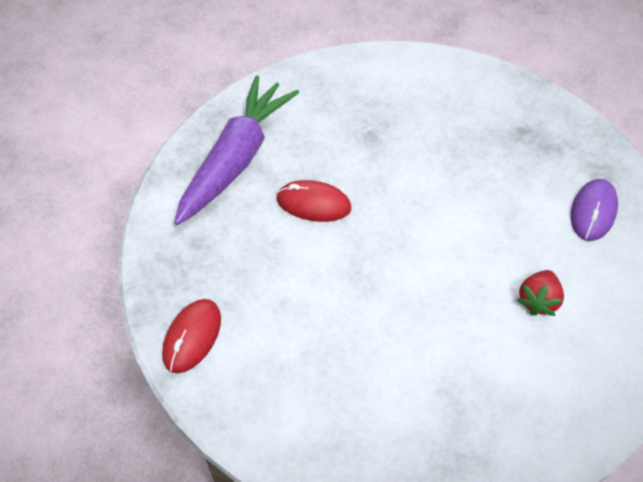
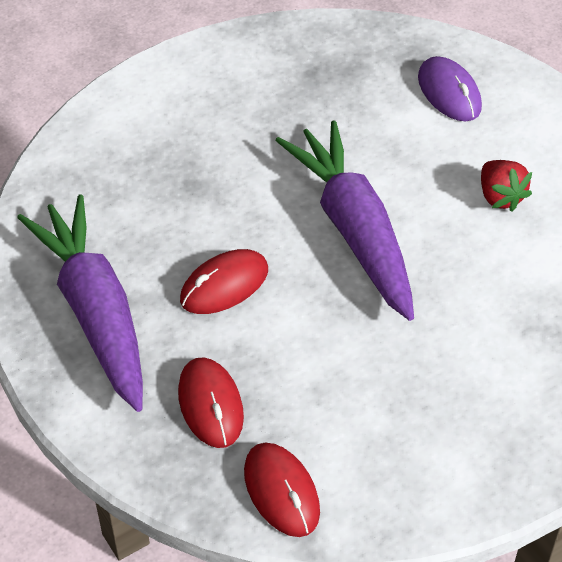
camera: 50 degrees left, 5 degrees down
none -> red mouse [178,357,244,448]
none -> purple carrot [275,120,414,321]

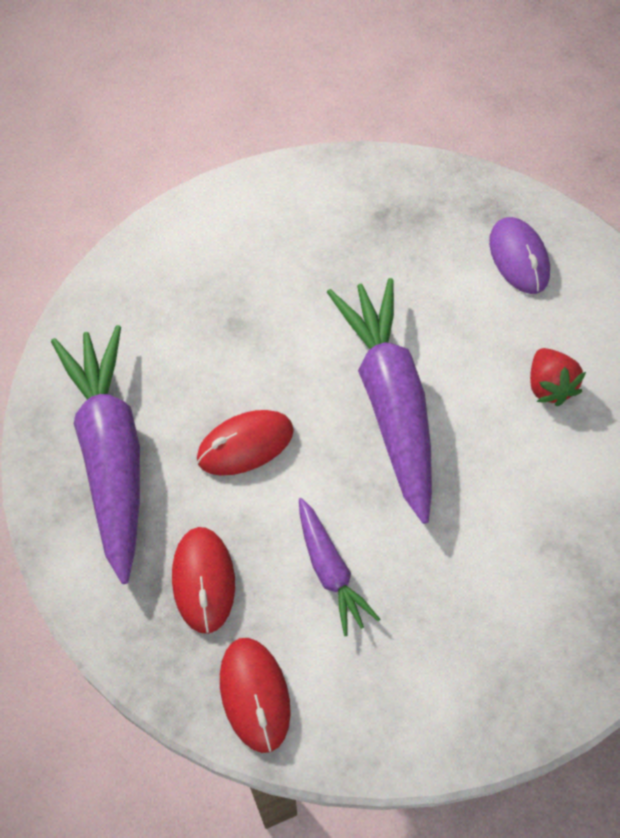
camera: 10 degrees right, 10 degrees up
none -> purple carrot [299,498,380,636]

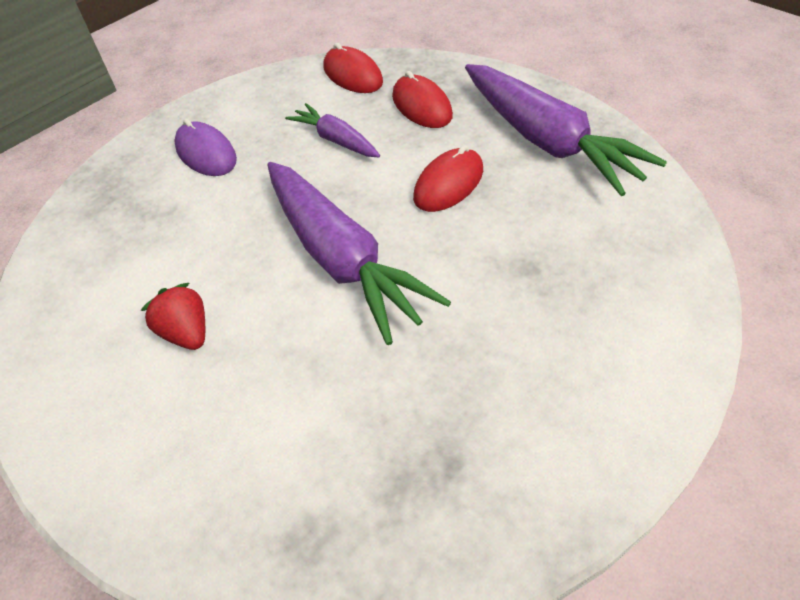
camera: 160 degrees right, 10 degrees down
purple mouse [489,217,550,294] -> purple mouse moved to [174,119,237,176]

